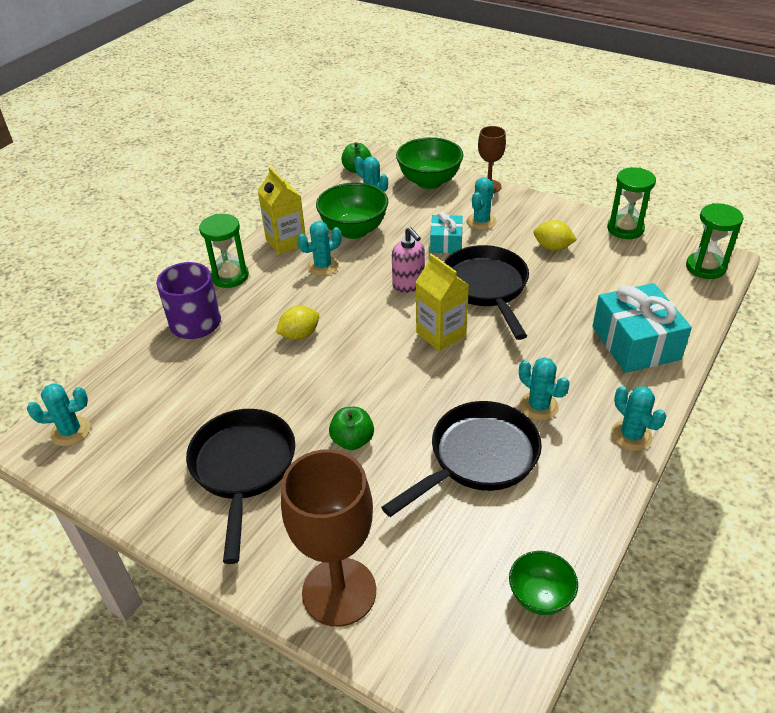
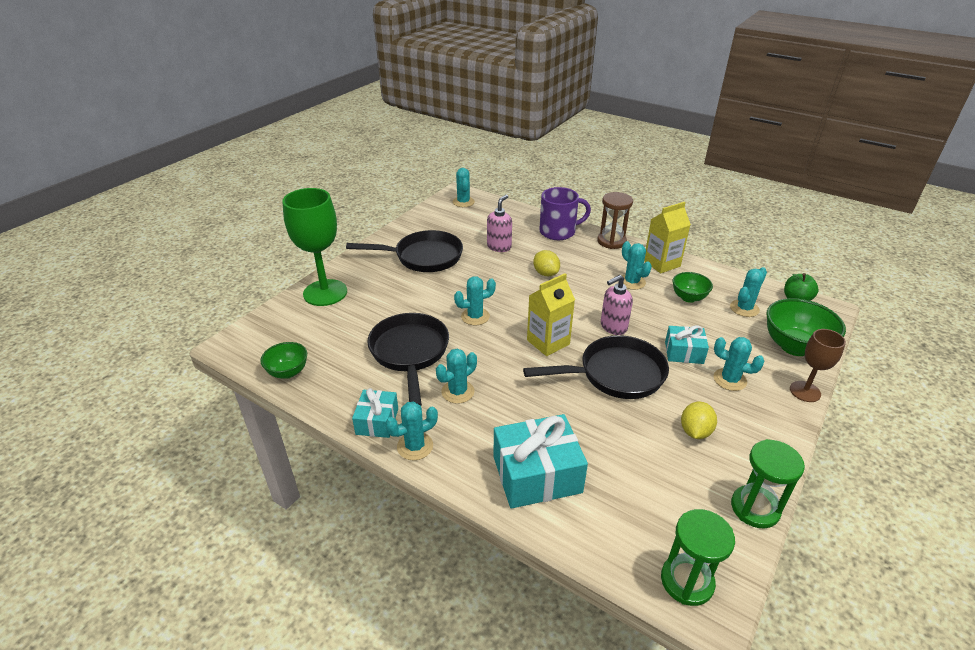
camera: 90 degrees right, 5 degrees down
green hourglass [199,214,249,288] -> brown hourglass [597,192,633,249]
brown goblet [281,449,376,627] -> green goblet [282,188,347,306]
green bowl [316,182,388,239] -> green bowl [672,272,713,303], size x0.60
green apple [329,407,374,450] -> none
black pan [381,401,542,517] -> black pan turned 150 degrees counterclockwise [367,313,449,406]
none -> turquoise gift [352,388,398,438]
none -> turquoise cactus [454,276,496,325]
none -> pink soap dispenser [487,195,512,252]

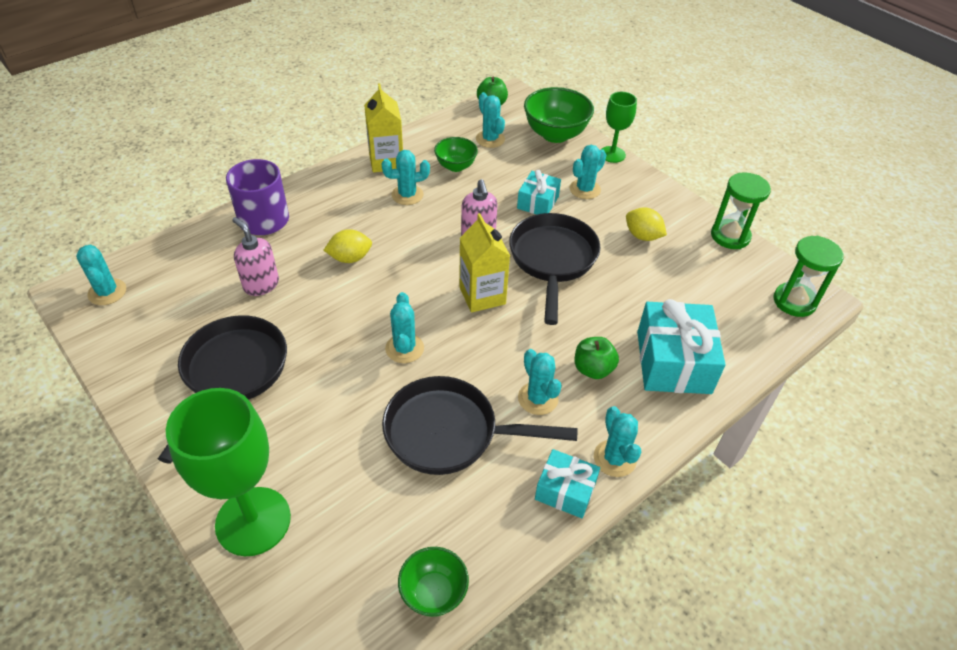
camera: 75 degrees left, 10 degrees up
turquoise cactus [453,168,475,207] -> turquoise cactus turned 60 degrees clockwise [76,245,126,305]
brown hourglass [597,192,633,249] -> none
brown goblet [790,329,846,402] -> green goblet [602,92,637,163]
none -> green apple [575,337,619,379]

